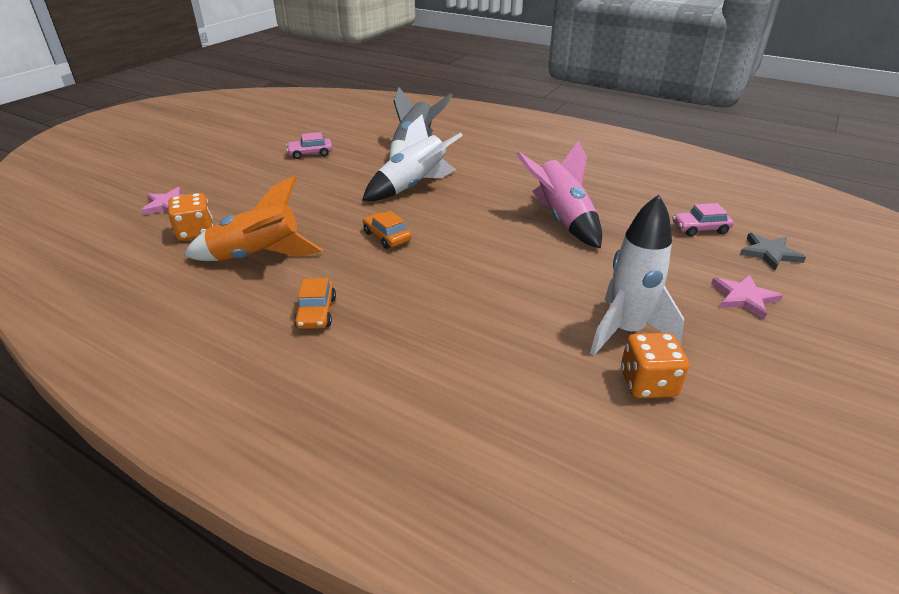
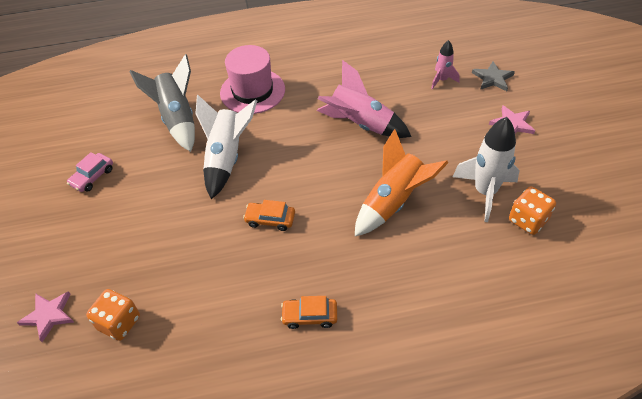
camera: 40 degrees left, 15 degrees up
orange rocket [184,175,323,261] -> orange rocket moved to [355,129,449,236]
orange car [294,278,336,329] -> orange car turned 135 degrees clockwise [281,296,337,329]
pink car [672,203,734,237] -> pink rocket [431,40,460,89]
none -> pink hat [220,45,285,114]

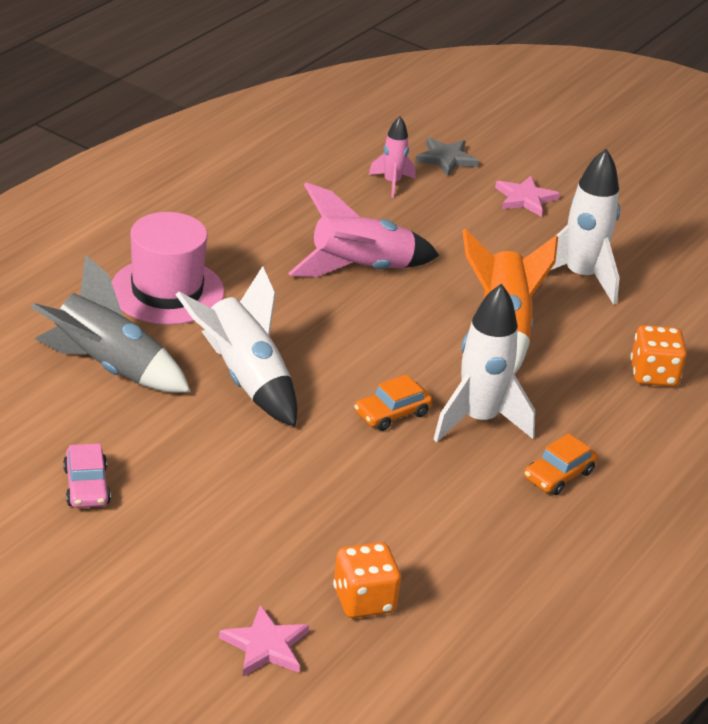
camera: 50 degrees left, 15 degrees down
orange dice [509,186,556,235] -> orange dice moved to [630,325,687,386]
none -> white rocket [433,283,535,442]

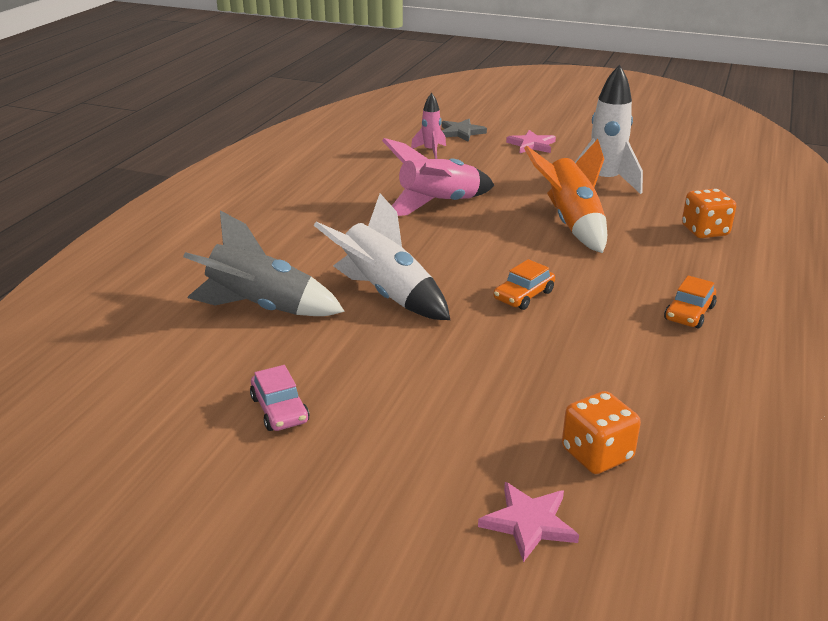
camera: 10 degrees left, 5 degrees down
pink hat [112,212,224,325] -> none
white rocket [433,283,535,442] -> none

